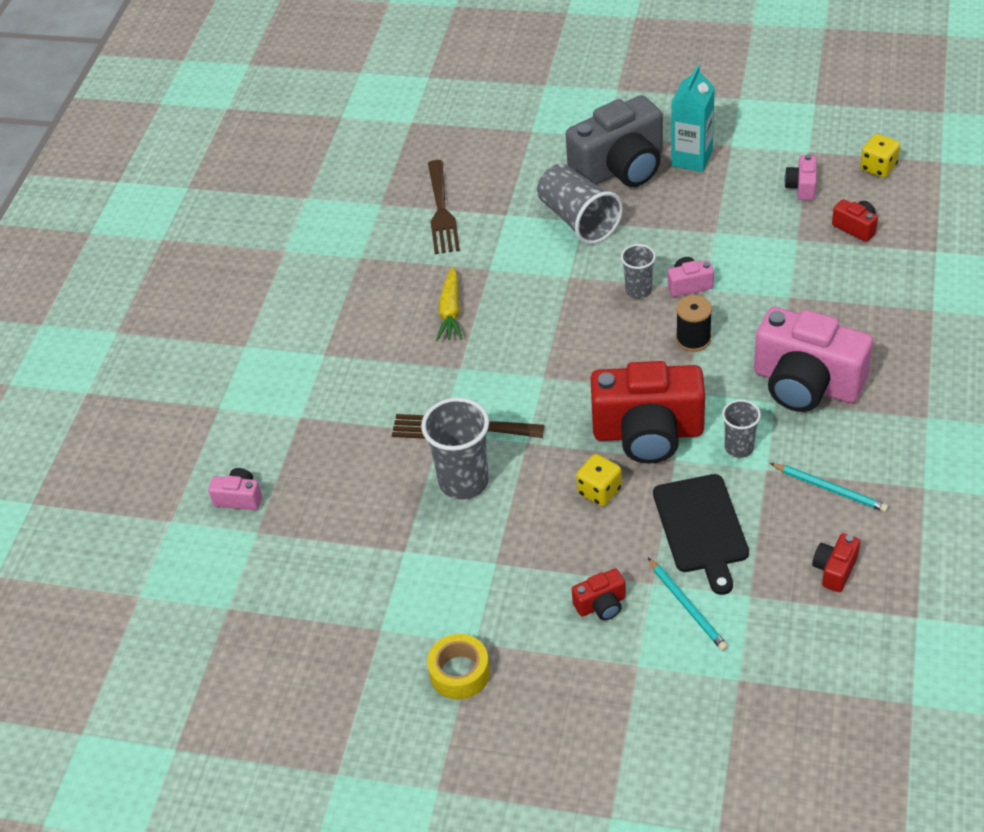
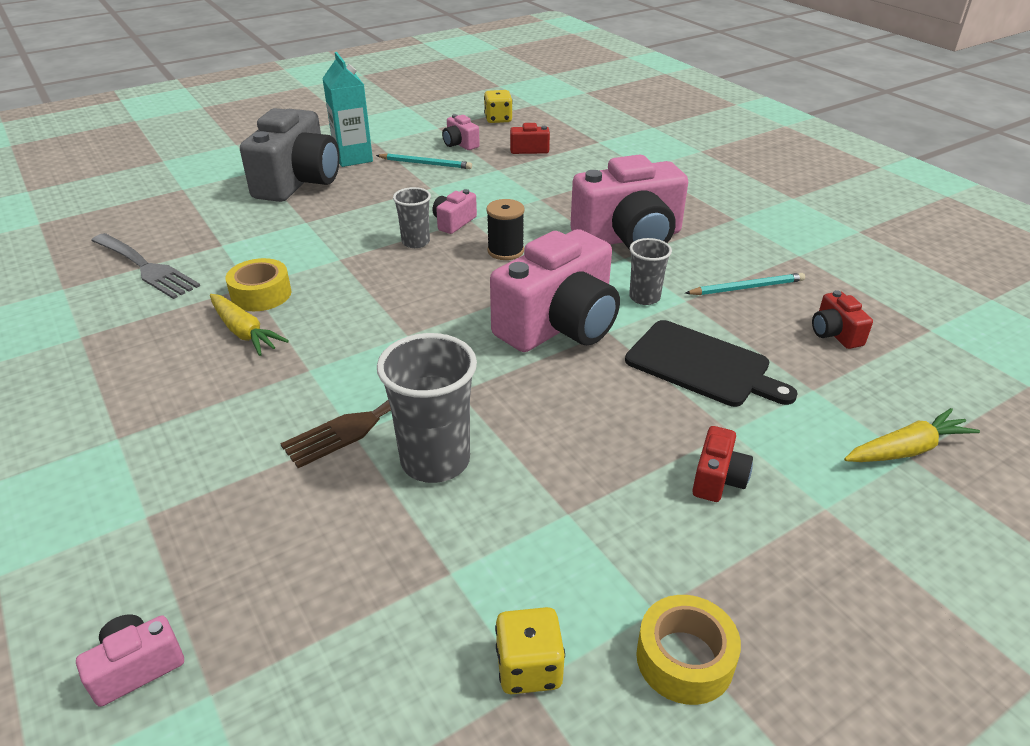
camera: 50 degrees left, 10 degrees down
brown fork [428,160,460,254] -> grey fork [91,233,200,299]
grey cup [537,164,623,244] -> none
yellow dice [576,454,622,506] -> yellow dice moved to [495,607,565,694]
red camera [591,361,705,463] -> pink camera [490,229,620,352]
turquoise pencil [648,558,728,651] -> turquoise pencil moved to [376,154,472,169]
none -> yellow tape [226,258,291,311]
none -> yellow carrot [844,408,980,462]

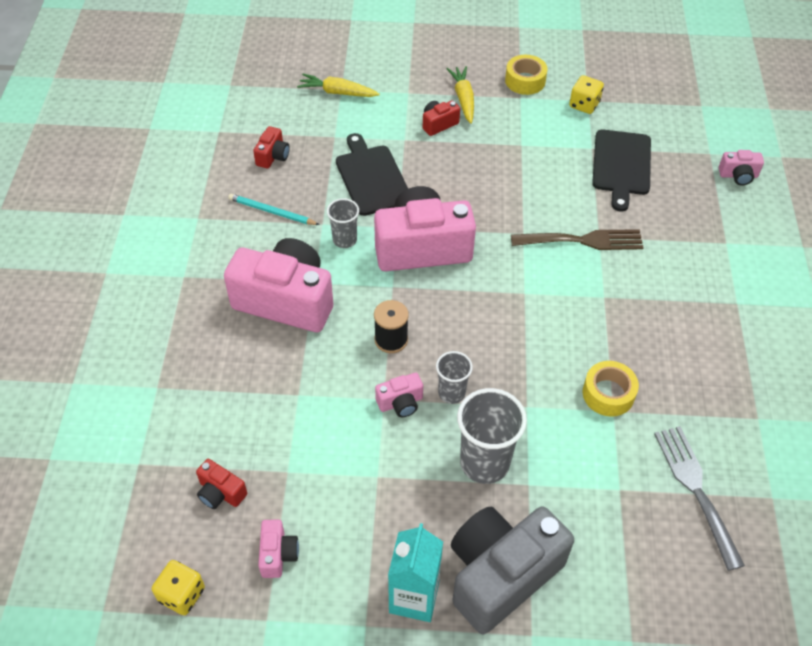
camera: 145 degrees left, 15 degrees up
yellow carrot [210,294,289,356] -> yellow carrot moved to [447,66,474,124]
turquoise pencil [376,154,472,169] -> none
grey cup [377,333,477,483] -> grey cup moved to [457,388,527,484]
none -> black cutting board [592,130,651,212]

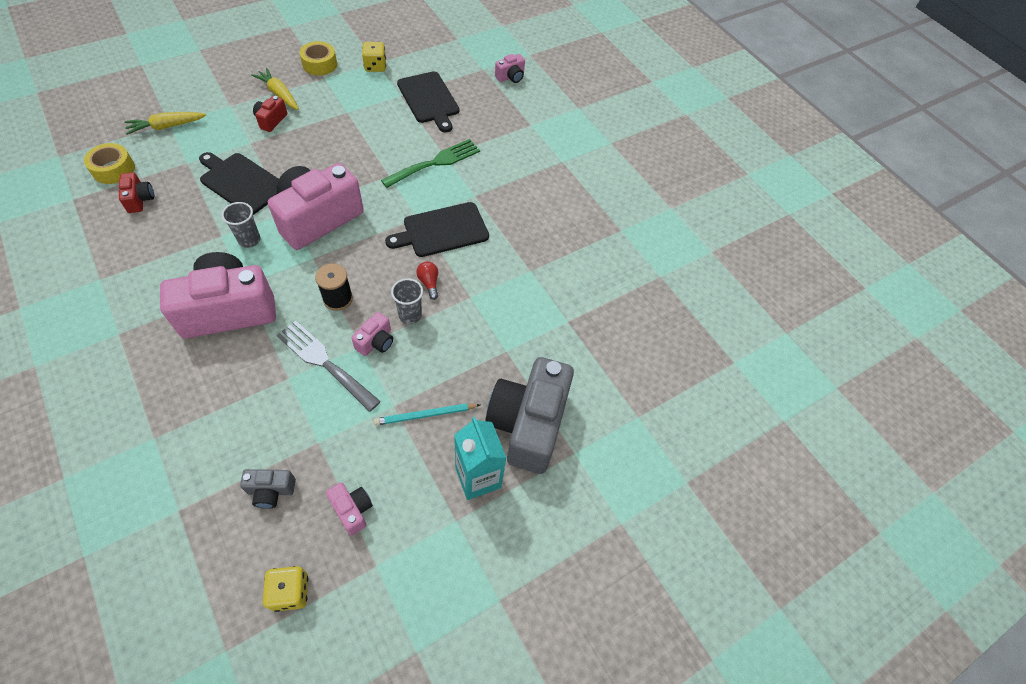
camera: 40 degrees left, 5 degrees up
red camera [196,459,247,509] -> grey camera [240,469,296,509]
turquoise pencil [228,194,319,225] -> turquoise pencil moved to [373,403,481,425]
grey cup [457,388,527,484] -> none
brown fork [511,229,644,250] -> green fork [381,139,480,188]
yellow tape [583,361,639,417] -> yellow tape moved to [84,143,135,184]
grey fork [654,426,745,571] -> grey fork moved to [276,321,381,412]
none -> black cutting board [385,202,489,257]
none -> red light bulb [416,261,438,300]

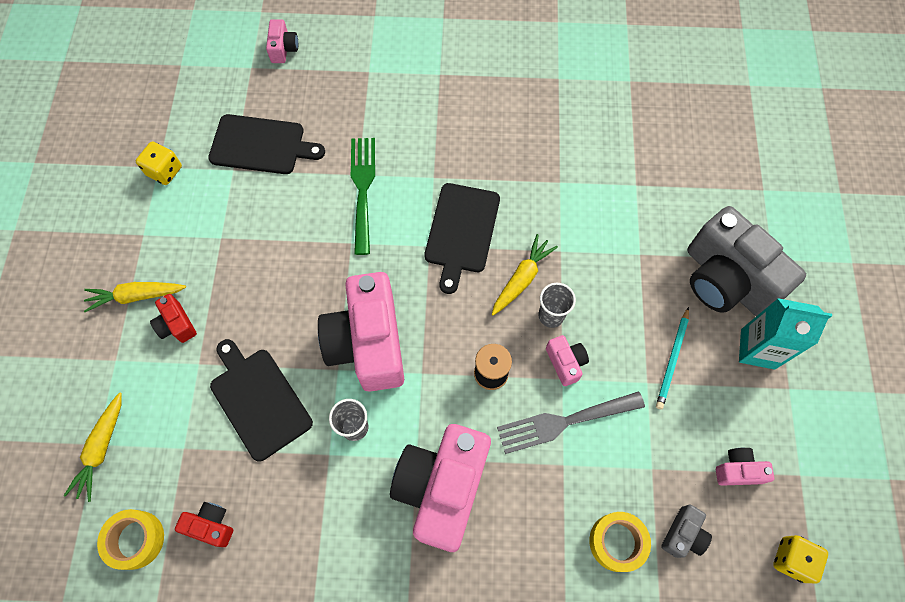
camera: 50 degrees left, 10 degrees up
black cutting board [199,152,279,215] -> black cutting board turned 75 degrees clockwise [210,339,313,462]
yellow tape [299,41,337,76] -> yellow tape moved to [589,512,651,572]
red light bulb [416,261,438,300] -> yellow carrot [492,234,558,316]

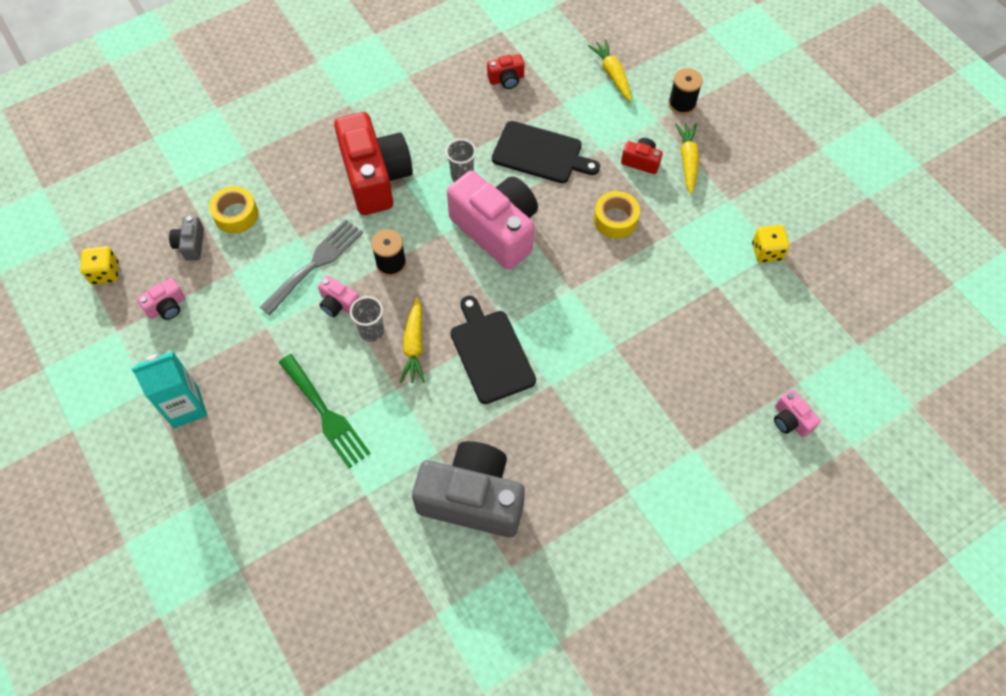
camera: 145 degrees right, 5 degrees down
yellow carrot [84,282,186,312] -> yellow carrot turned 45 degrees counterclockwise [675,123,699,194]
yellow tape [97,509,164,570] -> yellow tape moved to [594,191,640,239]
black cutting board [208,114,325,174] -> none
green fork [351,138,375,255] -> green fork moved to [279,354,371,468]
pink camera [390,424,491,552] -> red camera [334,112,413,215]
turquoise pencil [656,307,689,409] -> none
grey camera [687,206,806,316] -> grey camera moved to [412,441,525,538]
none -> black spool [668,68,703,115]

